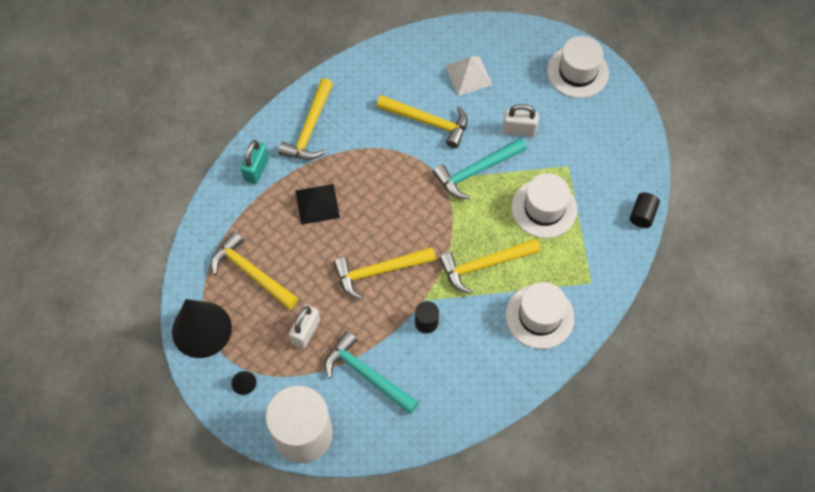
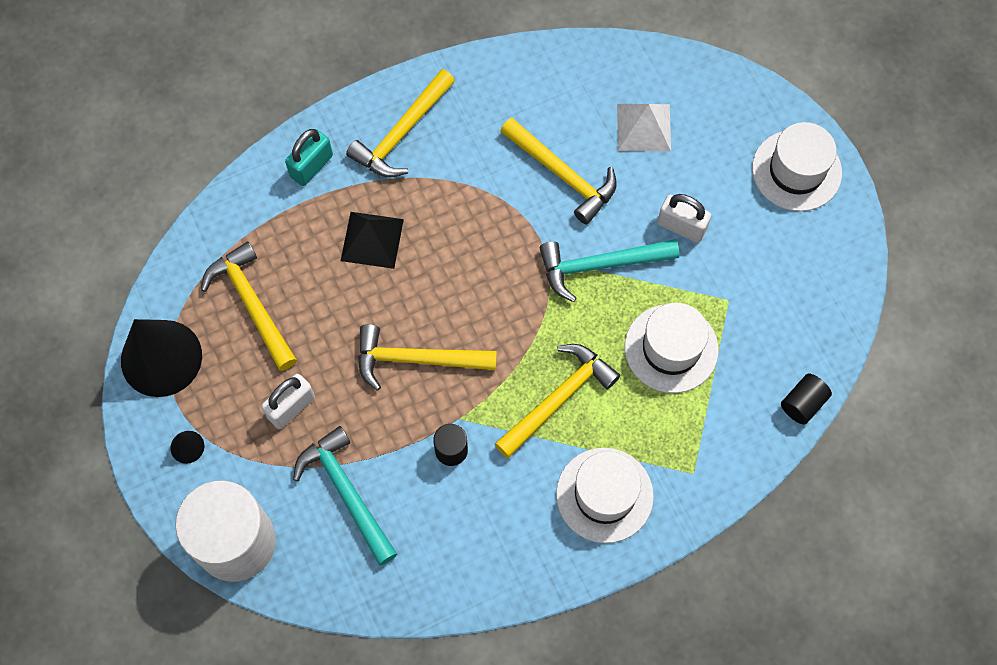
camera: 20 degrees right, 5 degrees up
yellow hammer [439,238,541,294] -> yellow hammer turned 135 degrees clockwise [495,344,620,458]

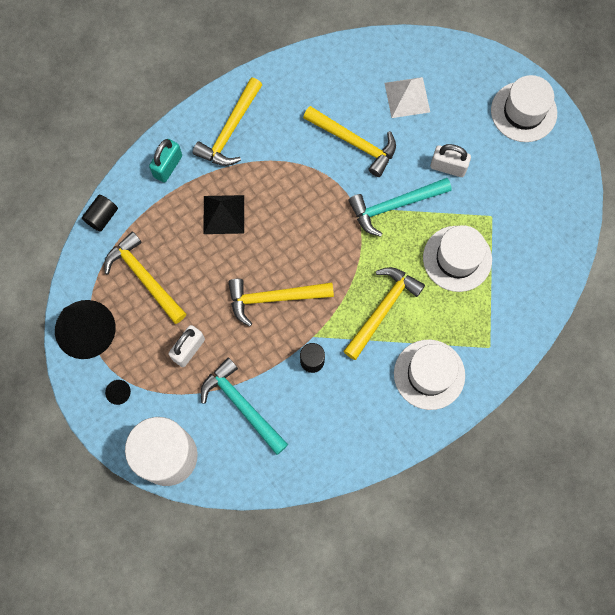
camera: 10 degrees left, 5 degrees up
black cylinder [781,374,832,425] -> black cylinder moved to [82,195,118,232]

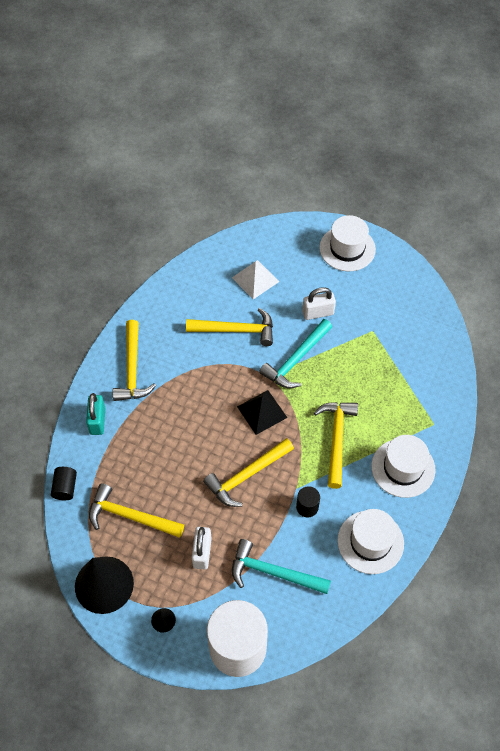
camera: 30 degrees left, 15 degrees down
black pyramid [203,195,244,234] -> black pyramid moved to [237,390,287,435]
white hat [423,225,492,292] -> white hat moved to [337,509,404,574]

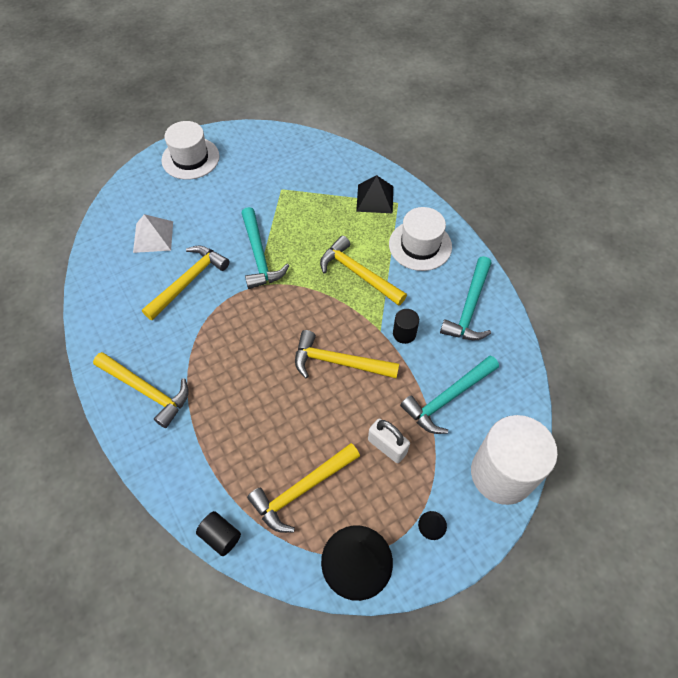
camera: 55 degrees left, 0 degrees up
turquoise padlock [86,393,105,435] -> none
yellow hammer [203,438,294,507] -> yellow hammer turned 105 degrees clockwise [295,330,399,378]
black pyramid [237,390,287,435] -> black pyramid moved to [356,175,393,213]
white padlock [302,287,336,320] -> none
white hat [337,509,404,574] -> turquoise hammer [440,256,492,340]

